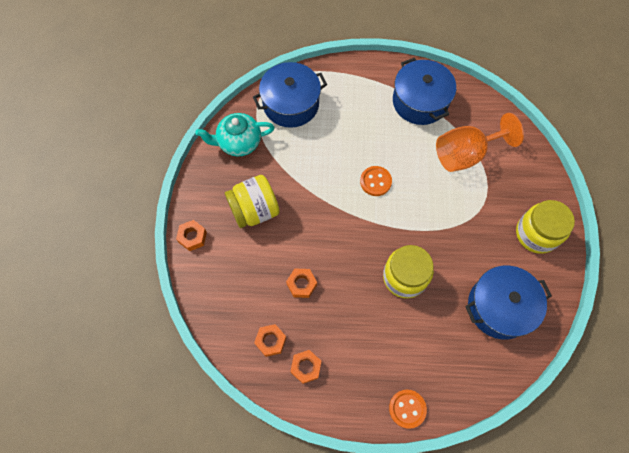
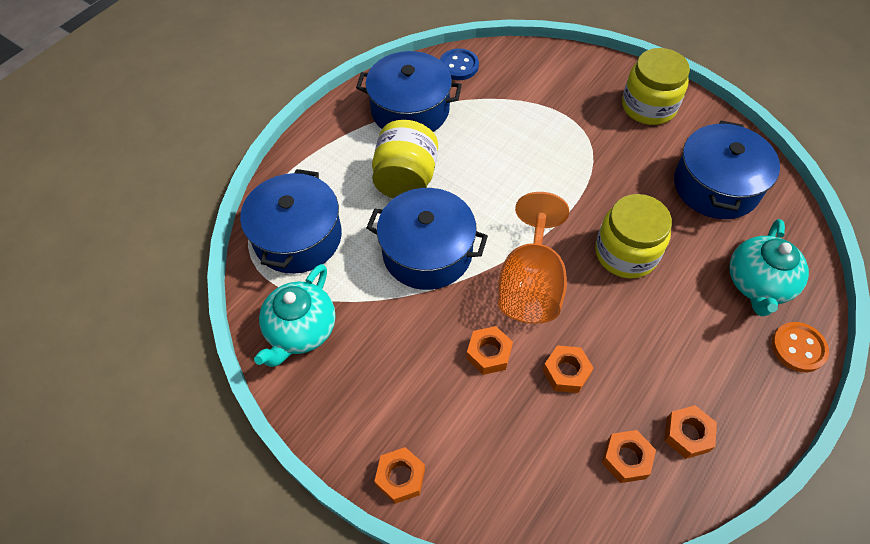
camera: 55 degrees left, 10 degrees down
yellow jar [225,175,280,228] -> yellow jar moved to [372,120,438,199]
orange button [360,166,392,196] -> none
orange goblet [436,113,524,172] -> orange goblet moved to [498,192,569,324]
none -> blue pot [366,188,488,290]
none -> blue button [440,48,479,80]
none -> orange nut [466,326,513,375]
none -> turquoise teapot [729,219,809,317]

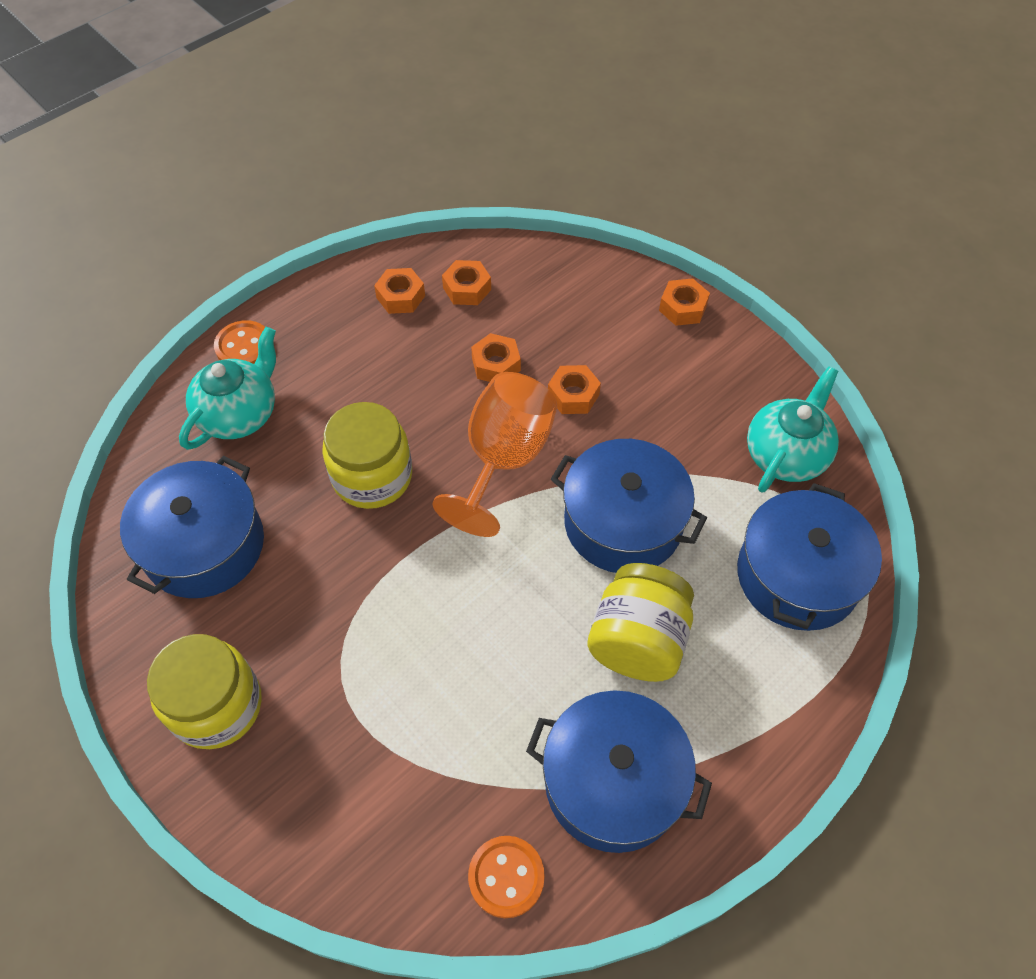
camera: 170 degrees left, 0 degrees up
blue button [440,48,479,80] -> orange button [468,836,545,918]

